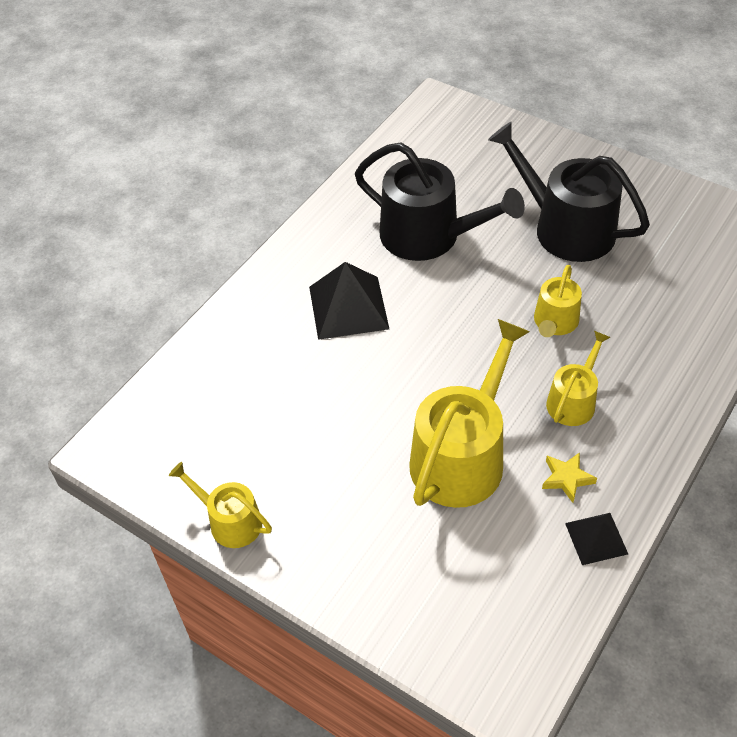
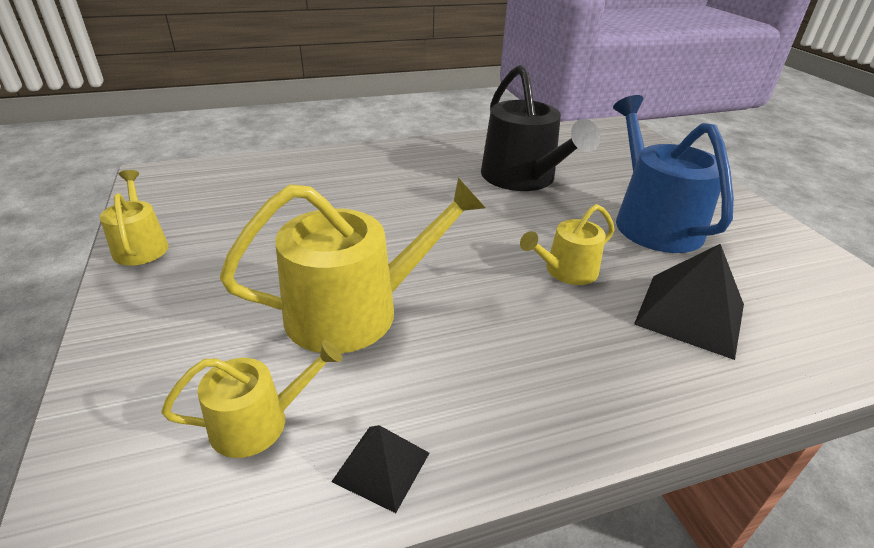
camera: 35 degrees right, 15 degrees down
black pyramid [309,262,389,340] -> black pyramid moved to [634,244,744,360]
black watering can [488,122,650,262] -> blue watering can [613,95,734,253]
yellow star [542,452,597,503] -> none
yellow watering can [546,331,610,426] -> yellow watering can moved to [161,340,342,458]

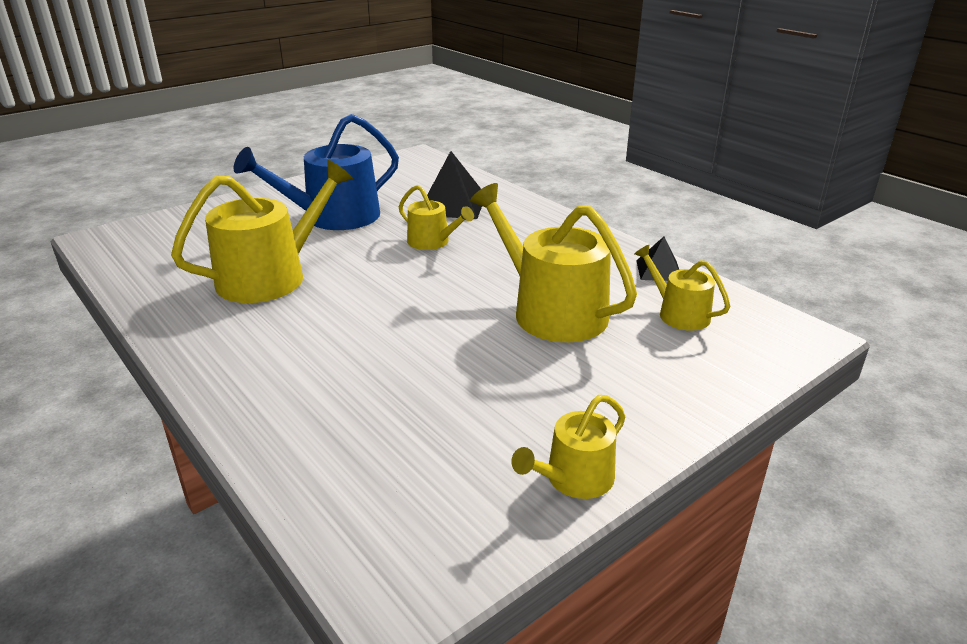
camera: 110 degrees left, 5 degrees down
black watering can [481,65,600,191] -> yellow watering can [171,160,353,303]

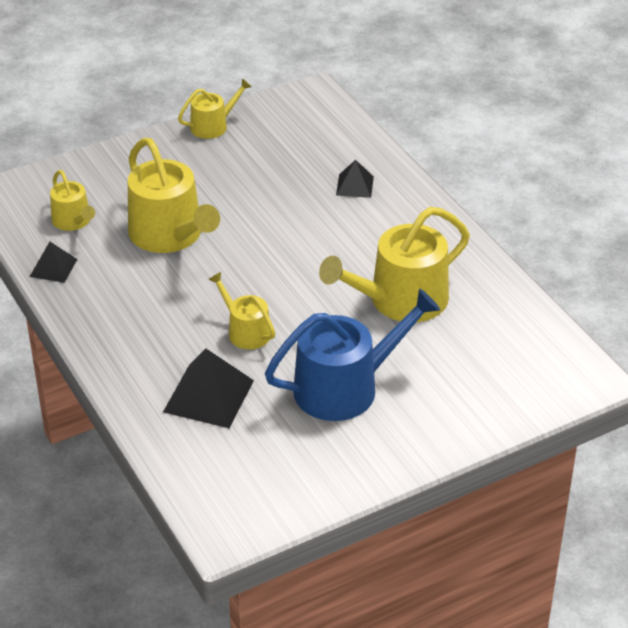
camera: 170 degrees left, 10 degrees up
none -> black pyramid [336,160,374,198]

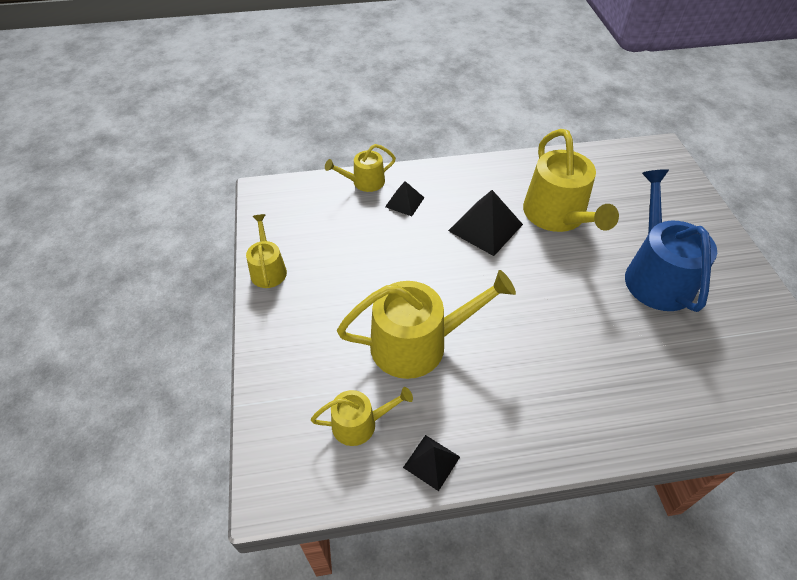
camera: 70 degrees left, 10 degrees up
black pyramid [163,349,254,428] -> black pyramid moved to [448,190,523,256]
yellow watering can [208,272,275,349] -> yellow watering can moved to [325,144,396,192]

